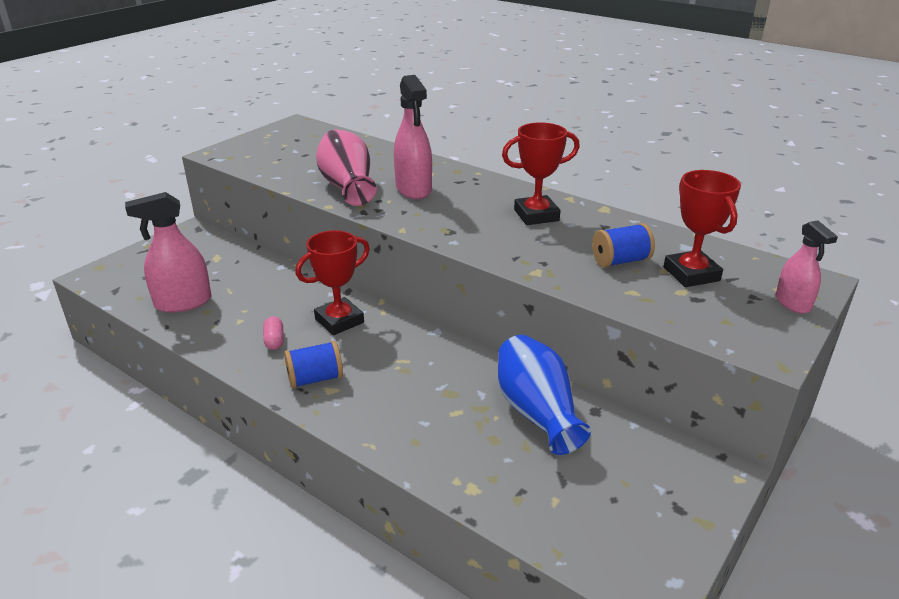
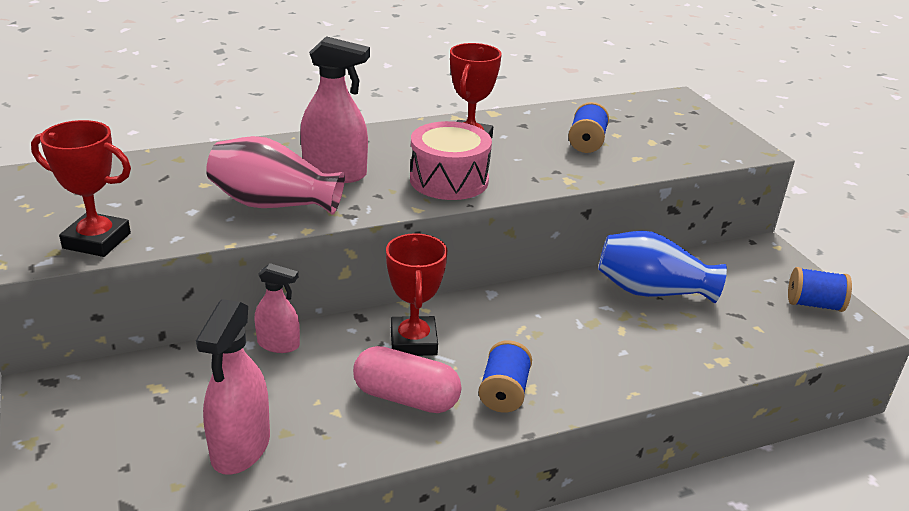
camera: 60 degrees left, 0 degrees up
pink capsule [263,316,284,350] -> pink capsule [353,346,461,413], size x2.00
red trophy [663,170,741,287] -> red trophy moved to [31,120,131,257]
pink spray bottle [776,220,838,314] -> pink spray bottle moved to [254,263,300,353]
none -> pink drum [410,121,492,200]
none -> blue spool [788,267,852,312]

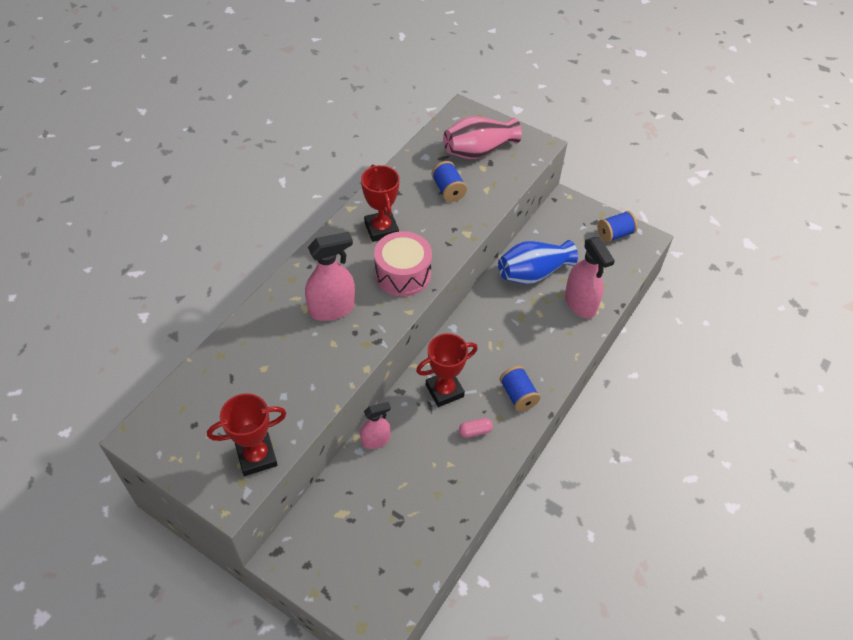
camera: 35 degrees left, 20 degrees up
pink spray bottle [196,299,270,475] -> pink spray bottle moved to [565,237,615,318]
pink vase [206,136,345,215] -> pink vase moved to [443,116,522,159]
pink capsule [353,346,461,413] -> pink capsule [459,418,493,438], size x0.50
red trophy [386,233,447,356] -> red trophy turned 75 degrees counterclockwise [416,333,478,407]

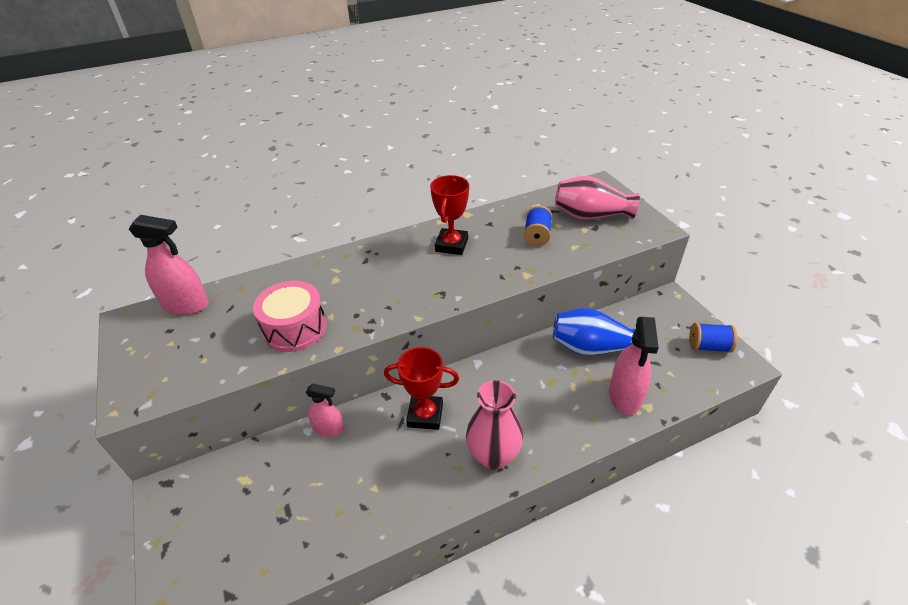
camera: 35 degrees right, 10 degrees down
red trophy [207,394,287,476] -> none
pink spray bottle [305,232,355,321] -> pink spray bottle moved to [129,215,209,315]
pink drum [374,231,432,296] -> pink drum moved to [253,281,327,352]
pink capsule [459,418,493,438] -> none
blue spool [499,366,540,411] -> pink vase [466,380,523,469]

